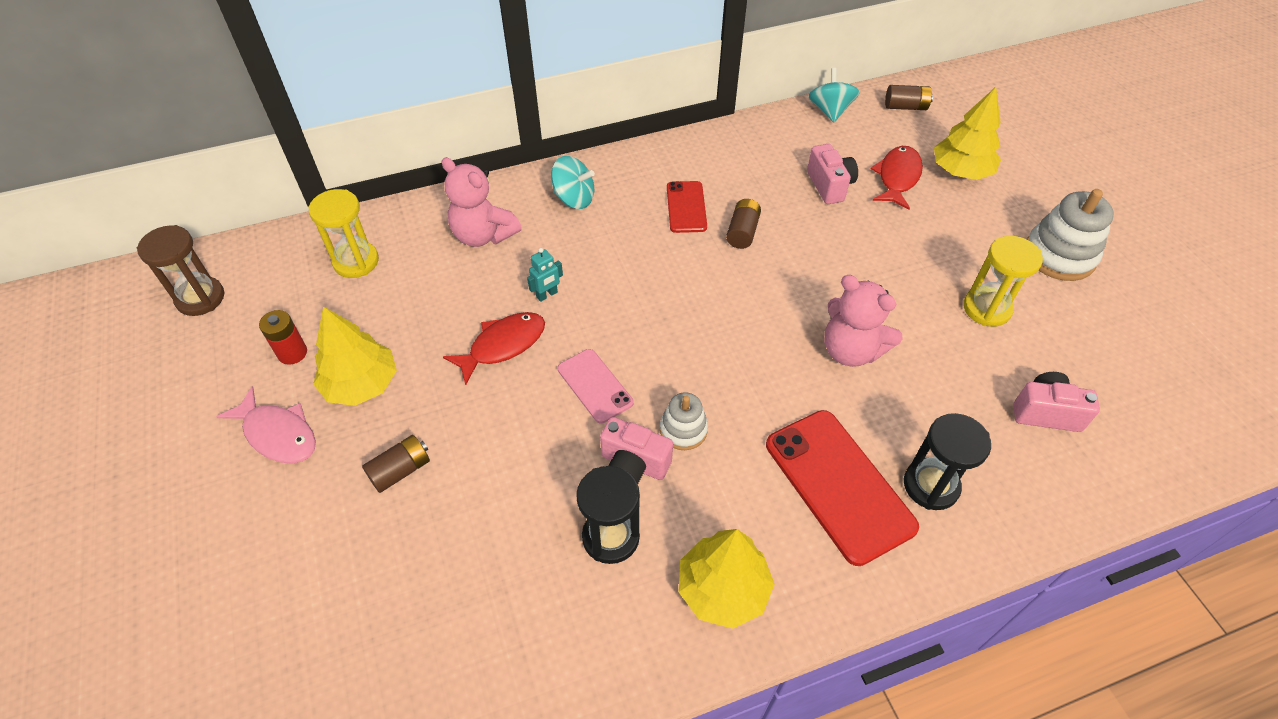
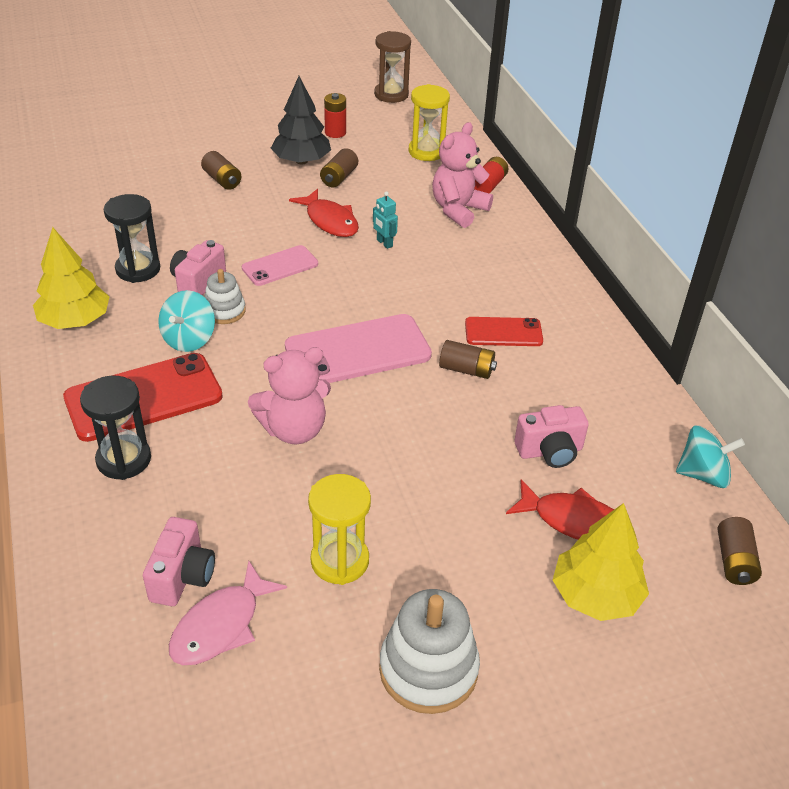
camera: 90 degrees right, 10 degrees down
pink fish [216,386,316,464] -> pink fish moved to [169,561,287,665]
yellow tree [313,306,397,406] -> black tree [271,76,331,164]
turquoise spinning top [551,156,595,209] -> turquoise spinning top moved to [158,290,215,352]
pink teddy bear [824,275,903,367] -> pink teddy bear turned 150 degrees counterclockwise [248,347,331,444]
none -> pink phone [285,314,432,383]
none -> brown battery [320,148,358,187]
none -> red battery [474,157,509,194]

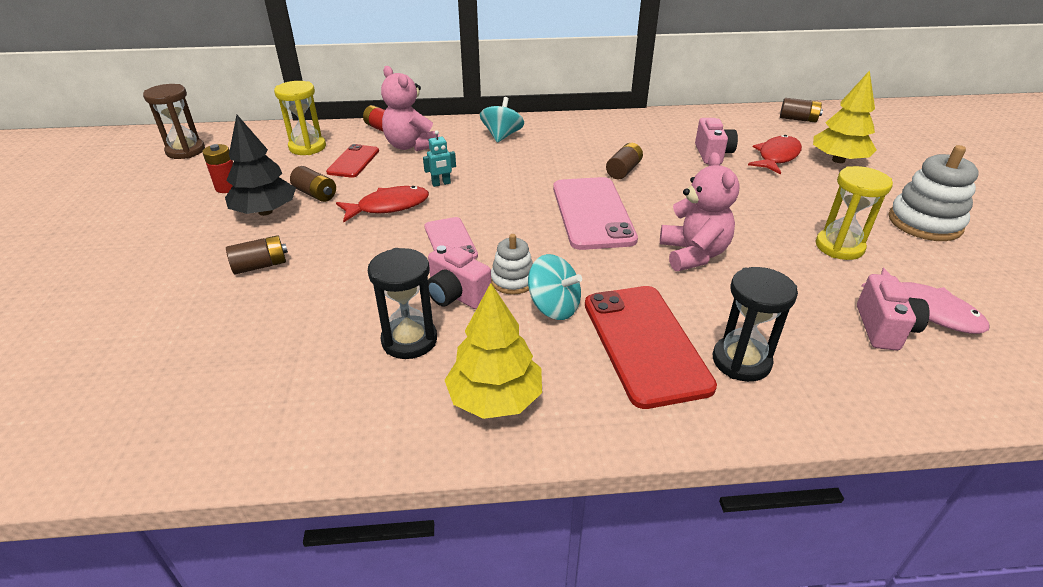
camera: 75 degrees left, 5 degrees down
pink camera [143,517,215,606] -> pink camera turned 75 degrees clockwise [857,274,930,351]
red phone [465,317,543,346] -> red phone moved to [326,144,379,178]
turquoise spinning top [676,425,745,488] -> turquoise spinning top moved to [480,97,524,143]

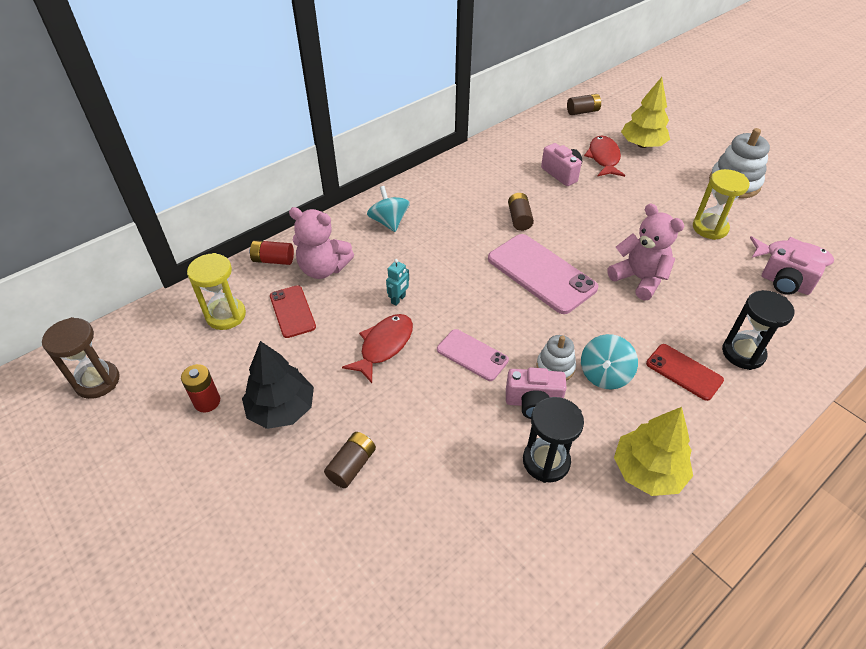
camera: 35 degrees left, 10 degrees up
brown battery [290,166,336,202] -> none
turquoise spinning top [528,254,582,320] -> turquoise spinning top turned 120 degrees clockwise [581,334,638,390]
red phone [585,286,717,409] -> red phone [646,344,724,401], size x0.57
pink camera [857,274,930,351] -> pink camera turned 150 degrees clockwise [762,247,825,295]

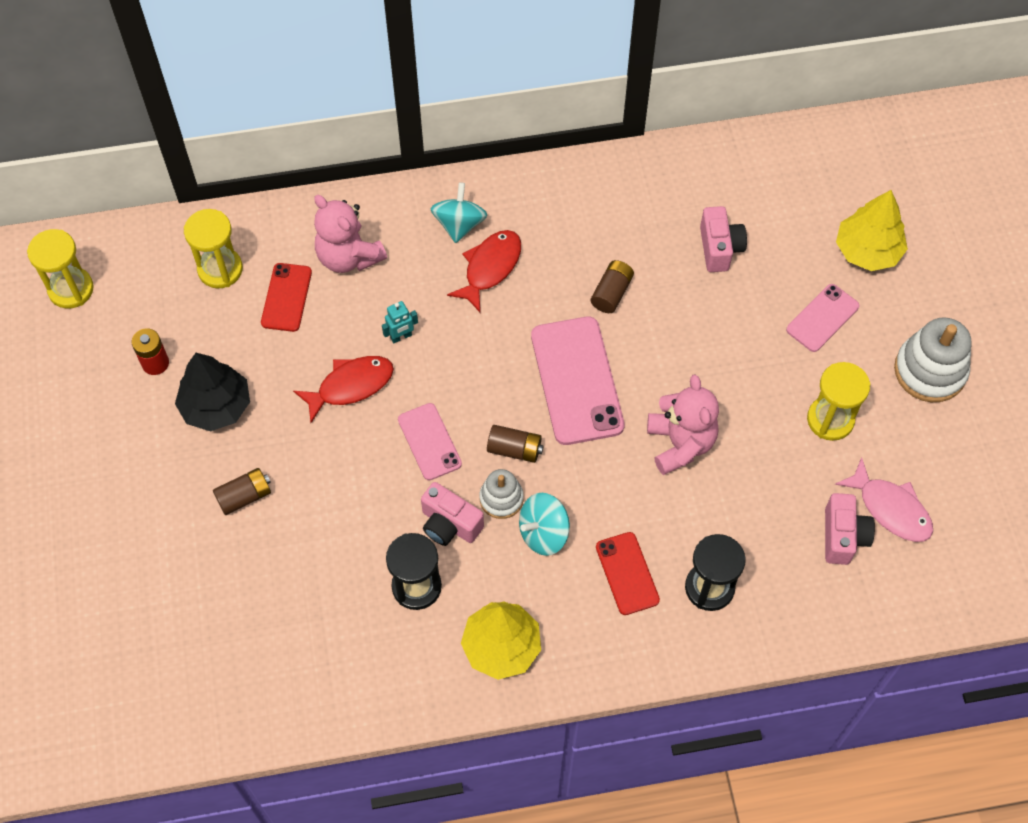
camera: 30 degrees right, 15 degrees up
brown hourglass [42,317,120,399] -> yellow hourglass [27,229,94,308]
red battery [249,240,294,265] -> none
brown battery [567,94,601,115] -> brown battery moved to [487,425,544,463]
red fish [584,135,625,177] -> red fish moved to [447,230,521,312]
pink camera [762,247,825,295] -> pink camera turned 150 degrees counterclockwise [825,493,875,565]
none -> pink phone [786,284,860,352]

